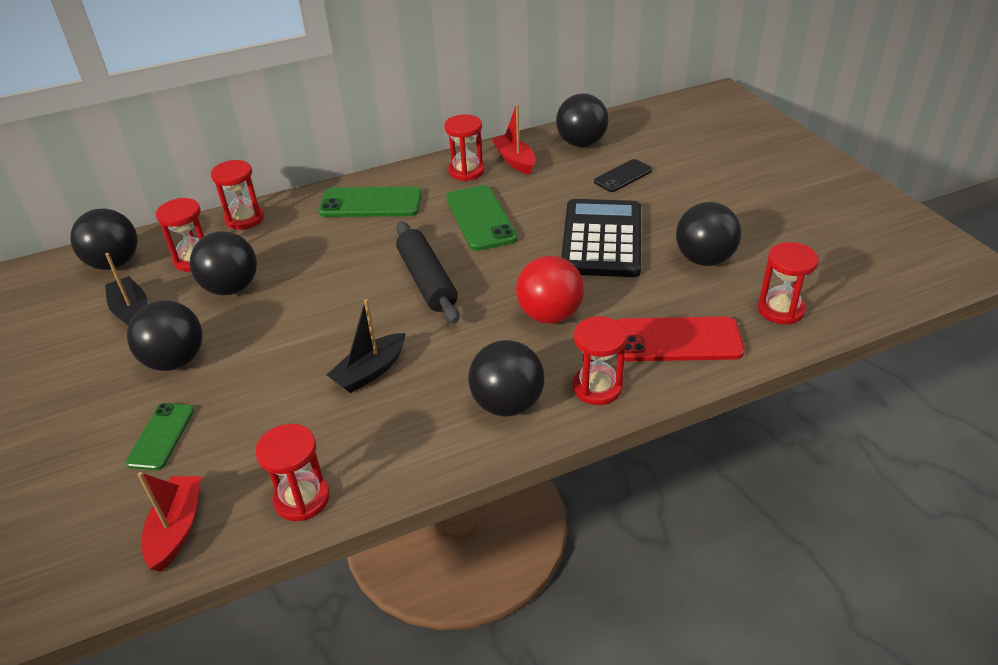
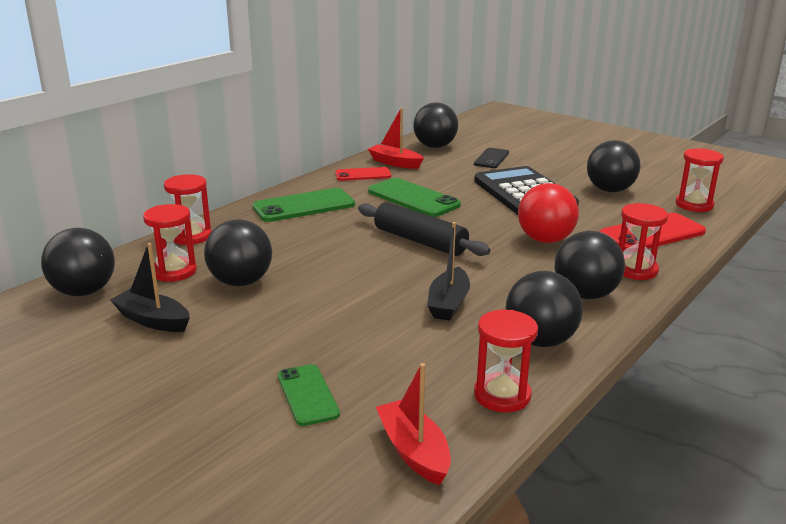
camera: 30 degrees left, 15 degrees down
black ball [127,300,203,371] -> black ball moved to [505,271,583,347]
red hourglass [444,114,485,181] -> red phone [335,167,391,181]

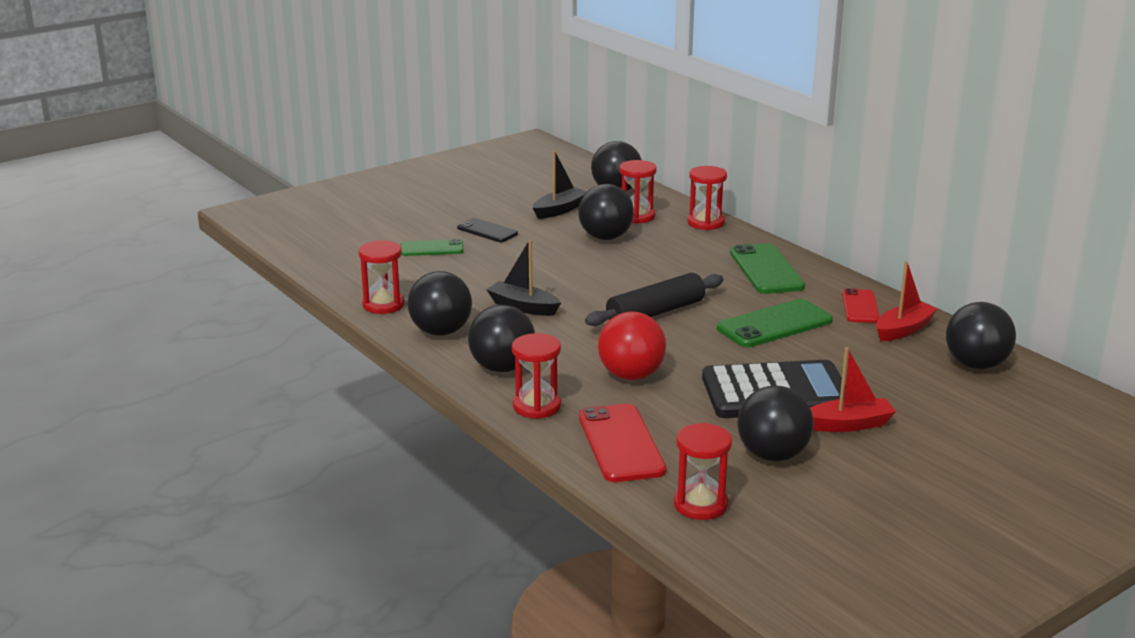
camera: 105 degrees right, 0 degrees up
red boat [376,363,451,485] -> red boat moved to [810,347,896,432]
black phone [474,148,509,168] -> black phone moved to [457,218,518,242]

